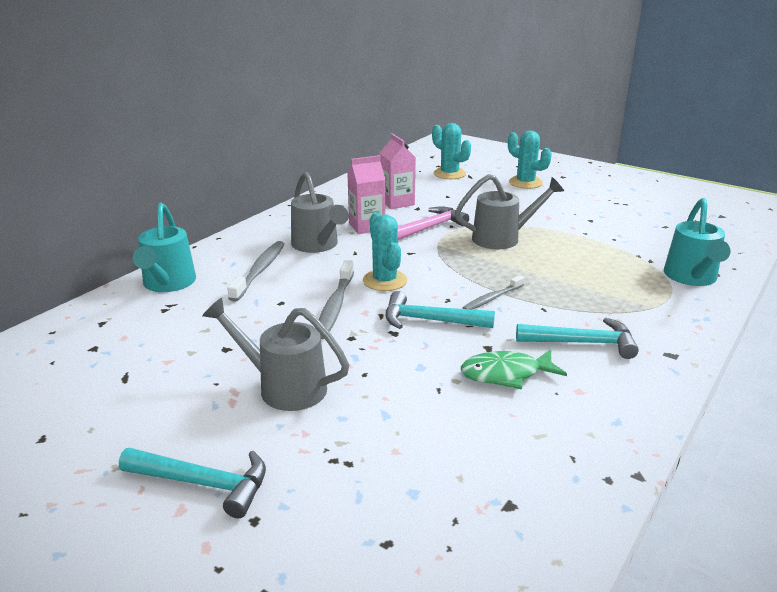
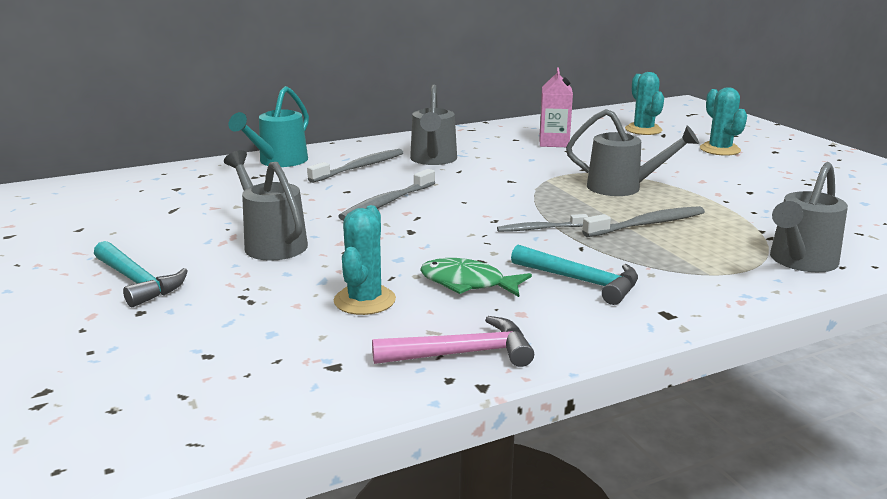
camera: 30 degrees right, 5 degrees down
pink carton [347,155,386,234] -> none
turquoise cactus [363,212,407,291] -> turquoise cactus moved to [334,205,396,315]
turquoise hammer [386,291,495,329] -> none
pink hammer [397,206,469,241] -> pink hammer moved to [372,316,534,367]
turquoise watering can [664,198,731,286] -> grey watering can [770,162,848,272]
none -> grey toothbrush [582,206,705,237]

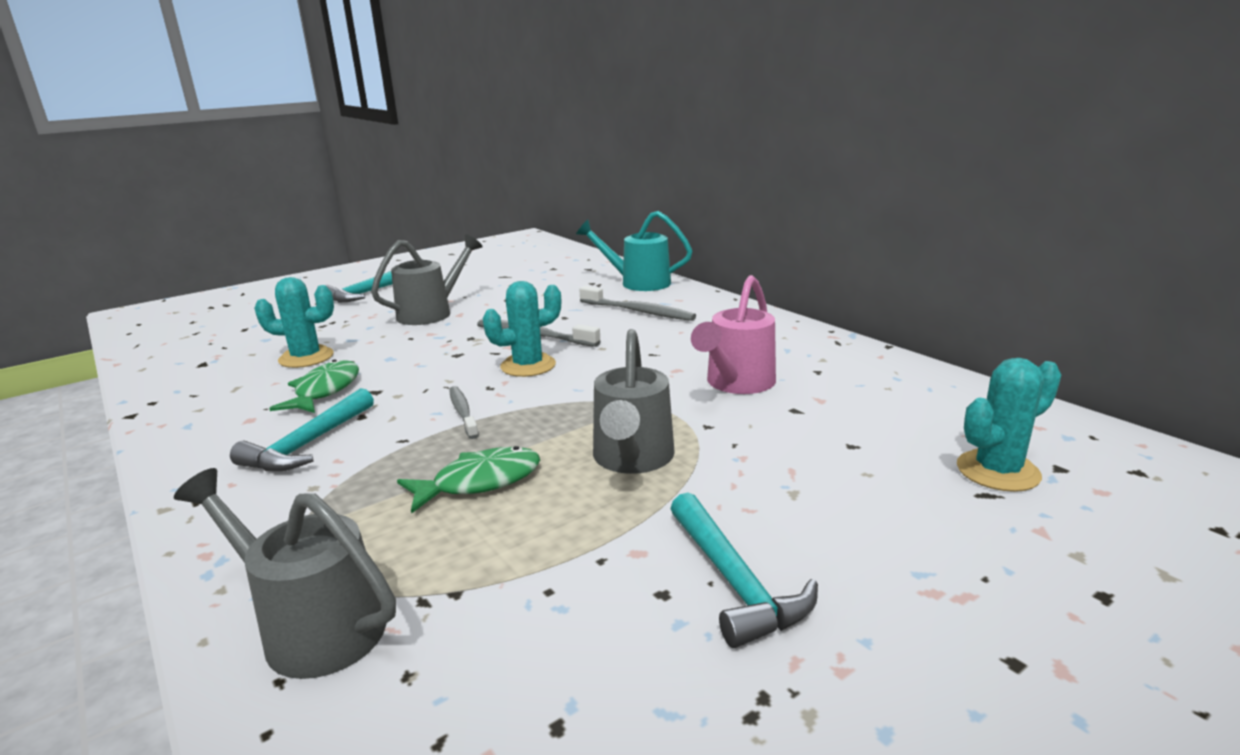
camera: 80 degrees right, 0 degrees up
pink hammer [372,316,534,367] -> none
grey watering can [410,84,457,165] -> none
pink carton [539,67,573,147] -> none
grey toothbrush [582,206,705,237] -> green fish [397,446,540,514]
turquoise cactus [700,87,747,156] -> turquoise cactus moved to [483,281,561,377]
none -> turquoise hammer [670,492,818,648]
none -> pink watering can [691,275,776,394]

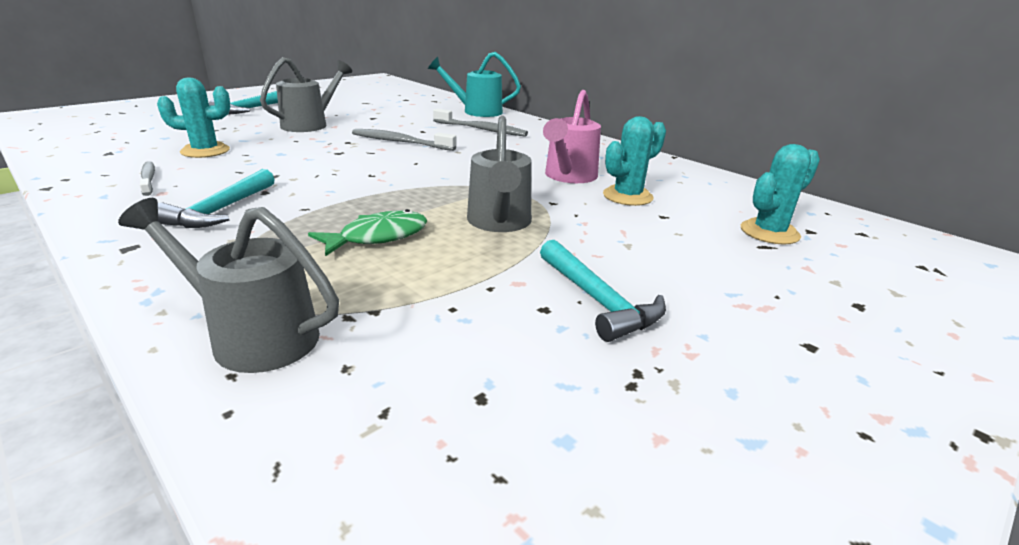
camera: 10 degrees left, 5 degrees up
green fish [269,359,359,413] -> none
grey toothbrush [449,386,479,439] -> grey toothbrush moved to [140,161,155,196]
turquoise cactus [483,281,561,377] -> turquoise cactus moved to [603,116,666,206]

